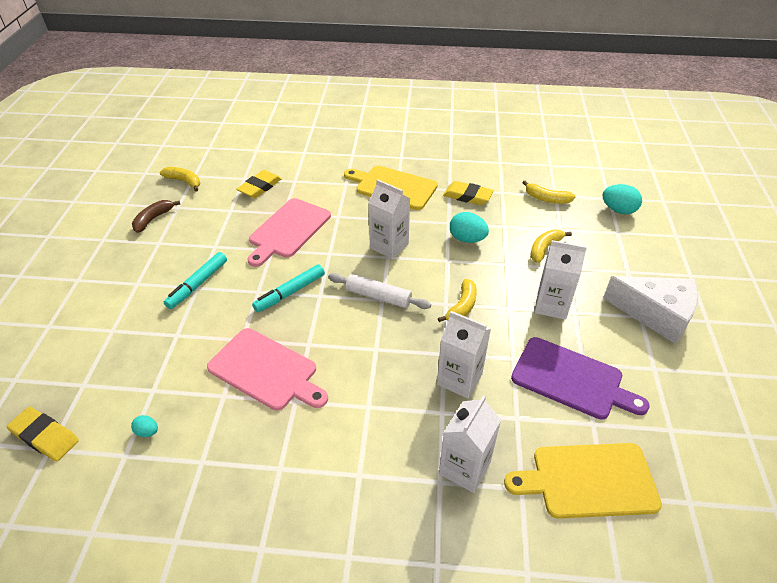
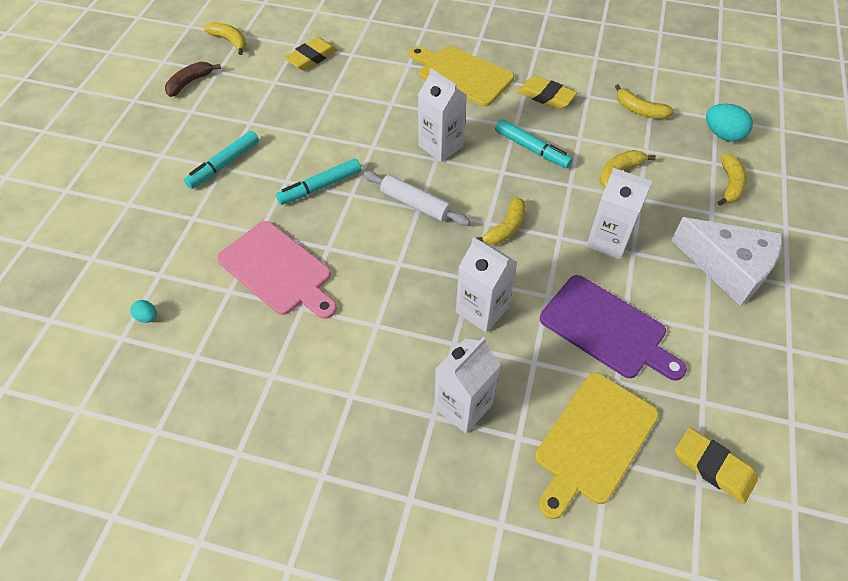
camera: 10 degrees right, 10 degrees up
yellow eraser [7,407,79,461] -> yellow eraser moved to [675,427,758,504]
pink cutting board [247,198,331,267] -> none
turquoise egg [450,212,489,243] -> turquoise marker [495,119,573,168]
yellow cutting board [504,443,662,519] -> yellow cutting board turned 60 degrees counterclockwise [535,373,659,519]
none -> yellow banana [718,154,747,206]

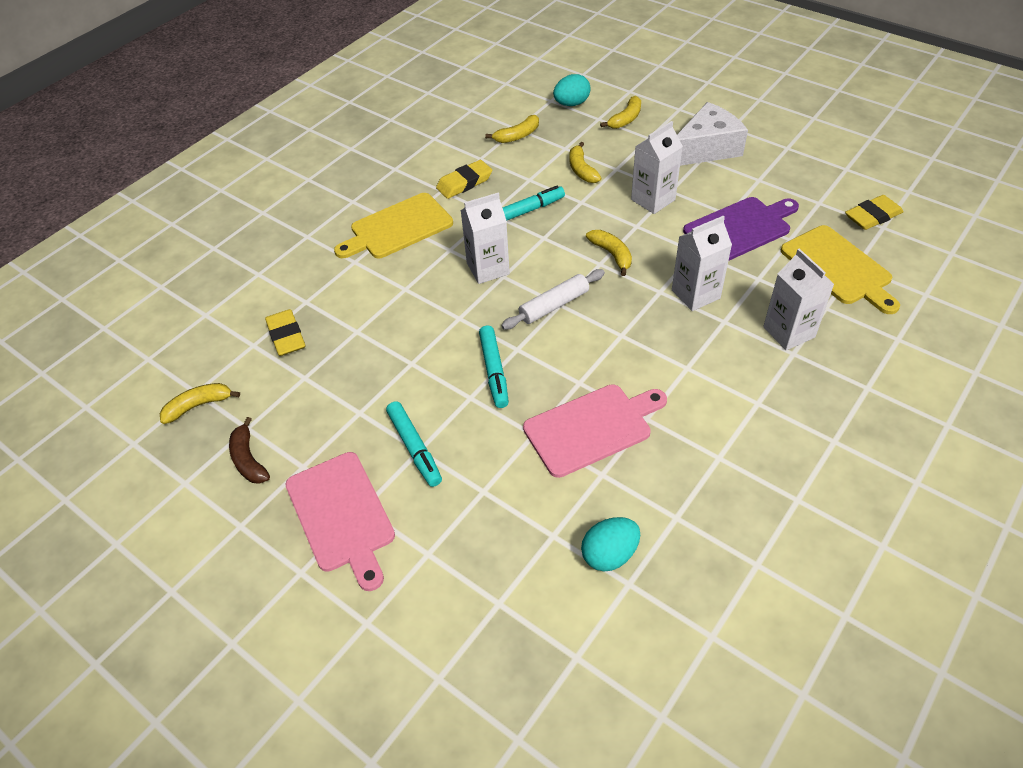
camera: 65 degrees left, 5 degrees down
turquoise egg [130,300,157,323] -> turquoise egg [581,517,640,571], size x1.92
yellow banana [718,154,747,206] -> yellow banana turned 90 degrees clockwise [600,96,641,129]
none -> pink cutting board [285,452,395,591]

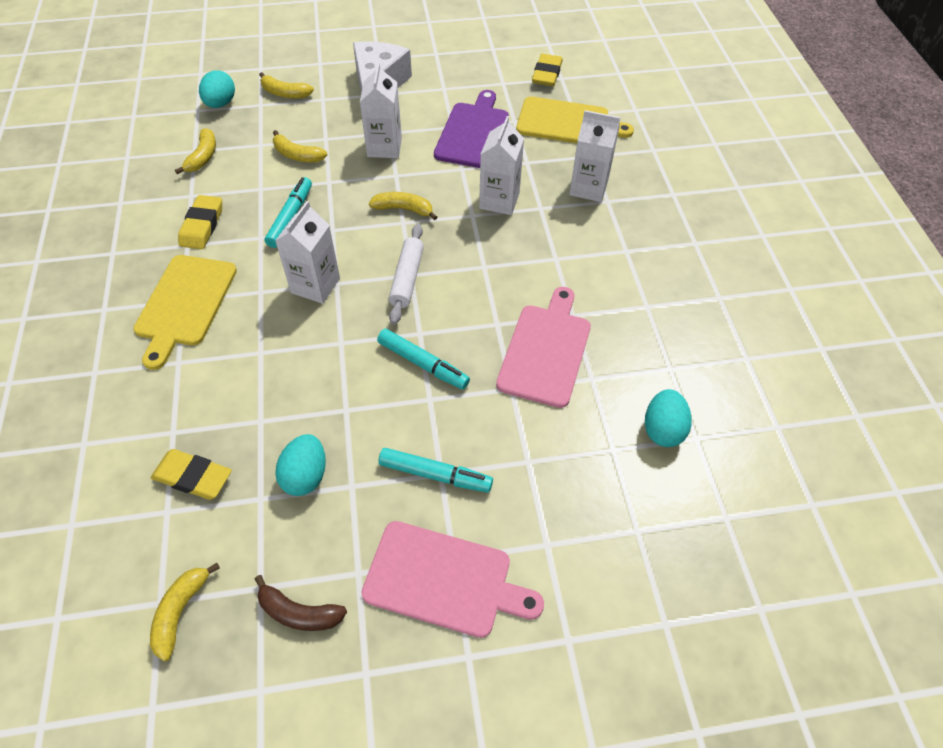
camera: 50 degrees left, 5 degrees up
yellow banana [600,96,641,129] -> yellow banana turned 120 degrees clockwise [259,72,314,98]
none -> turquoise egg [275,434,326,496]

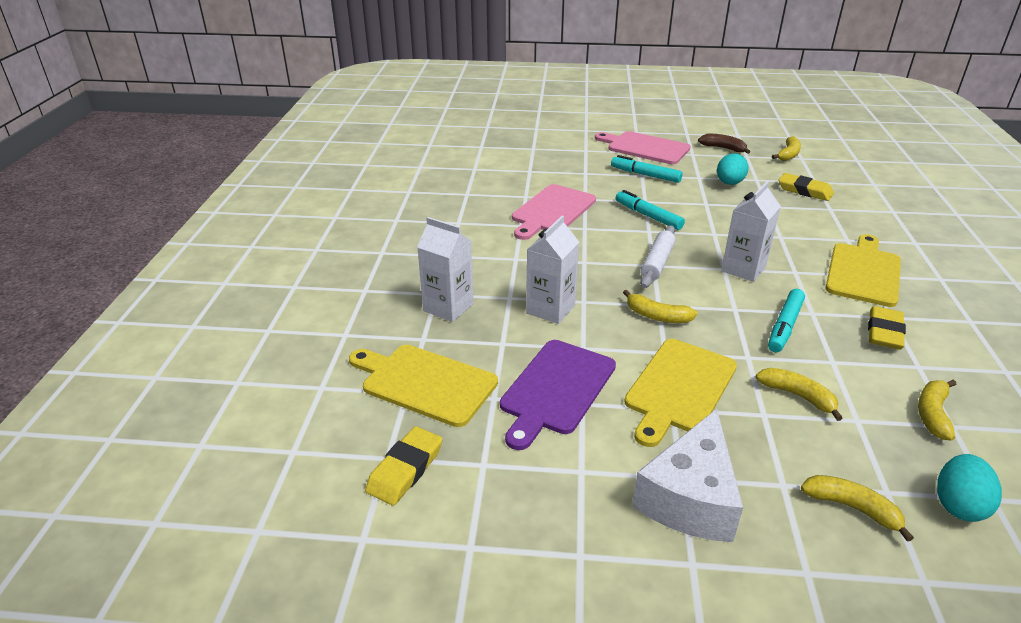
camera: 165 degrees left, 20 degrees down
white carton [360,63,402,158] -> yellow cutting board [624,339,737,447]
turquoise egg [645,389,692,447] -> none

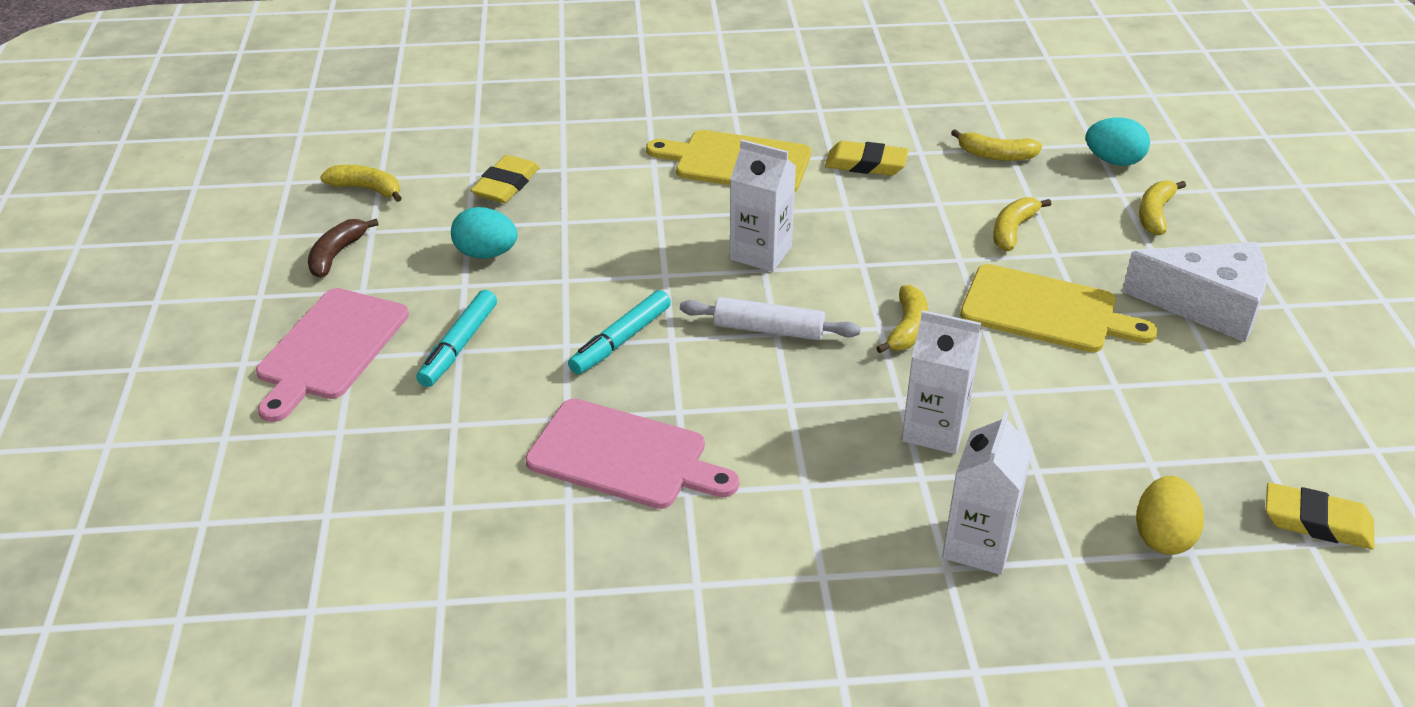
camera: 100 degrees left, 5 degrees up
yellow cutting board [349,345,498,427] -> yellow egg [1136,476,1204,555]
purple cutting board [500,340,616,450] -> none
turquoise marker [768,289,805,353] -> none

